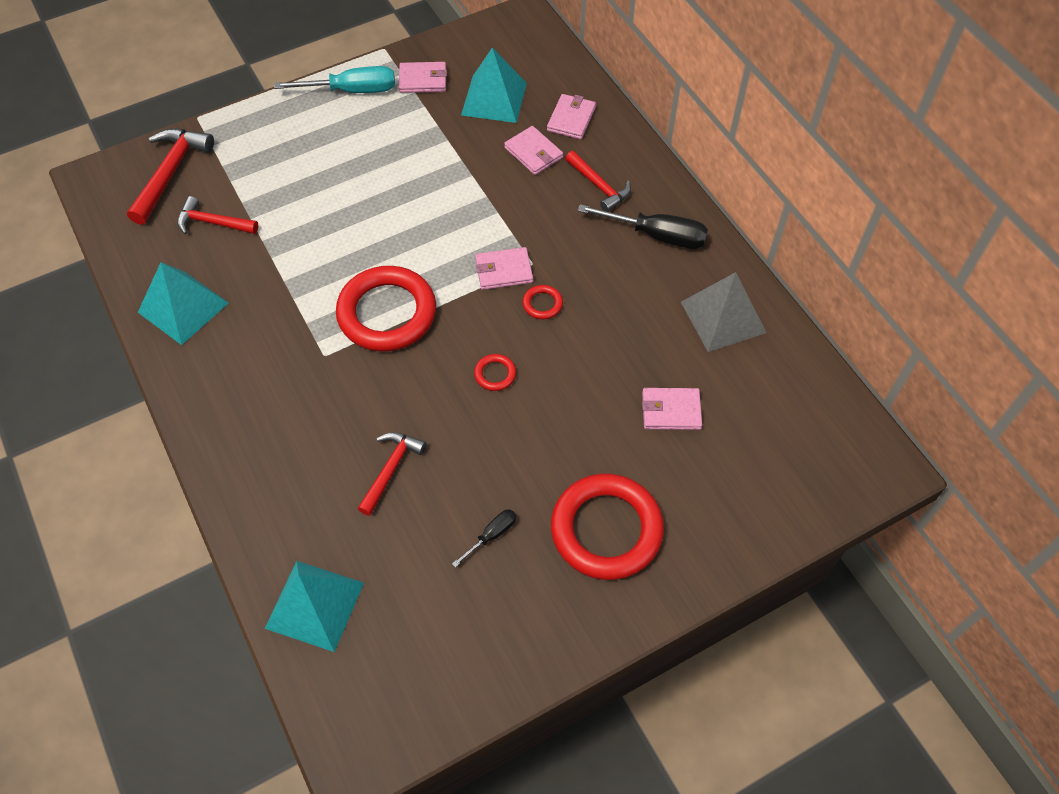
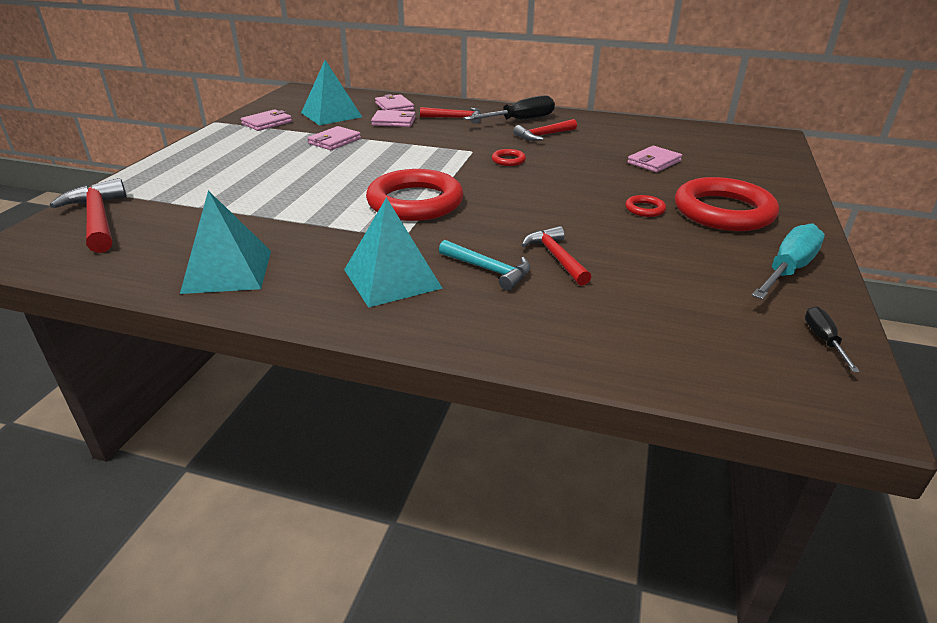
camera: 45 degrees left, 25 degrees down
red hammer [178,196,258,234] -> red hammer moved to [513,119,577,141]
turquoise pyramid [265,561,364,652] -> turquoise pyramid moved to [344,197,443,308]
turquoise screwdriver [274,66,395,93] -> turquoise screwdriver moved to [751,224,825,300]
black screwdriver [452,509,516,567] -> black screwdriver moved to [805,307,860,372]
red ring [474,354,516,391] -> red ring moved to [625,195,666,217]
pink wallet [475,247,533,290] -> pink wallet moved to [308,126,361,150]
grey pyramid [681,272,767,352] -> none
none -> turquoise hammer [439,240,530,291]

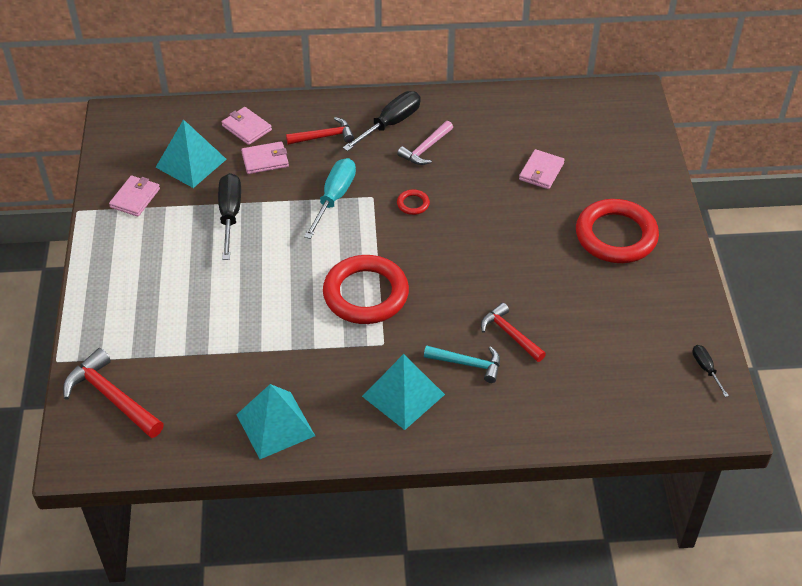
camera: 20 degrees left, 15 degrees up
pink wallet [308,126,361,150] -> black screwdriver [218,173,241,260]
red hammer [513,119,577,141] -> pink hammer [397,121,453,165]
red ring [625,195,666,217] -> none
turquoise screwdriver [751,224,825,300] -> turquoise screwdriver moved to [304,158,356,239]

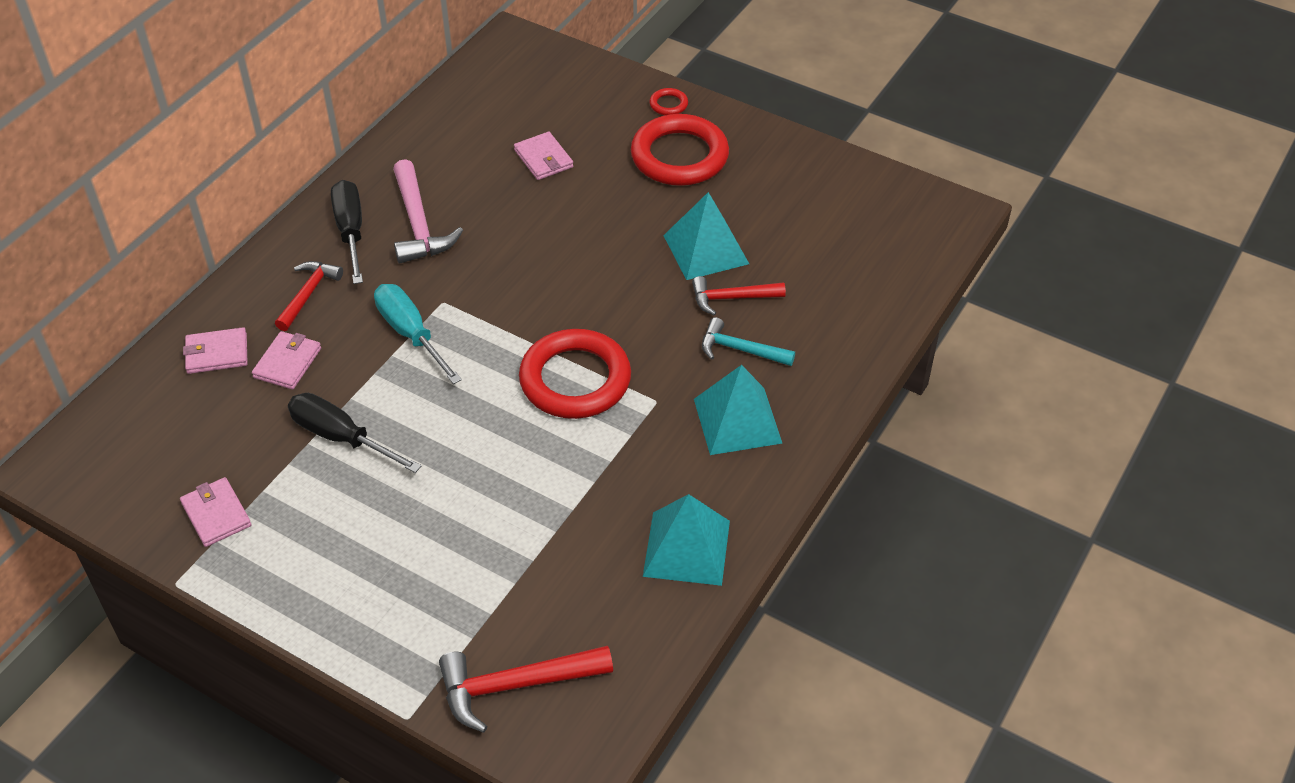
camera: 55 degrees left, 0 degrees up
turquoise pyramid [155,119,227,188] -> turquoise pyramid moved to [663,192,749,280]
pink hammer [397,121,453,165] -> pink hammer [393,159,463,264], size x1.52
red ring [397,189,430,215] -> red ring moved to [649,88,688,115]
turquoise hammer [424,346,500,383] -> turquoise hammer turned 120 degrees counterclockwise [702,317,795,366]
black screwdriver [692,345,729,397] -> none

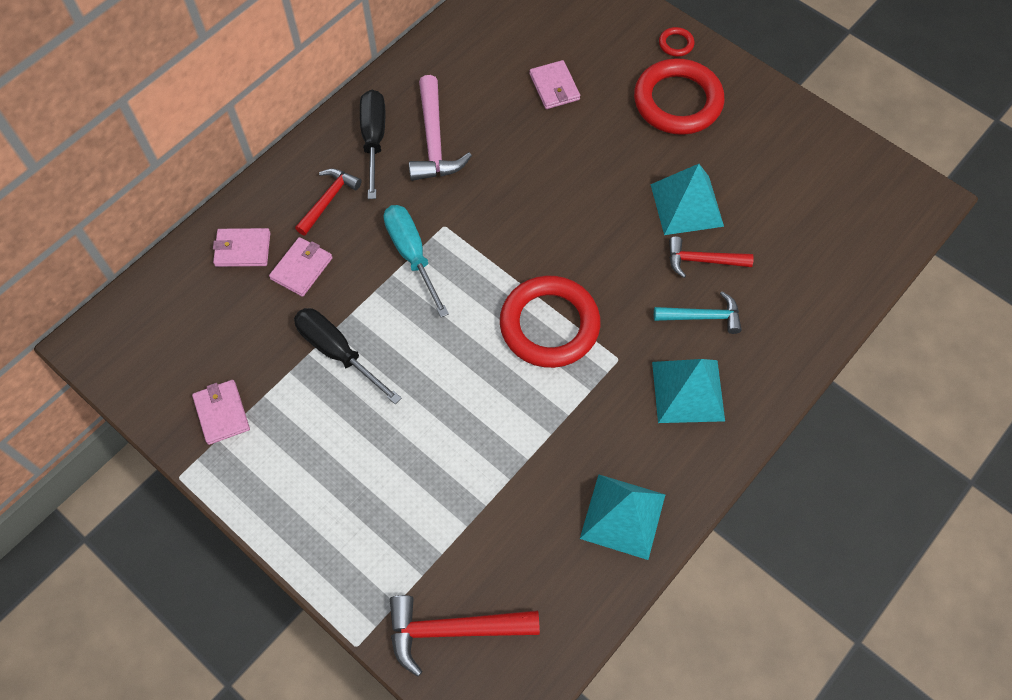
camera: 10 degrees right, 15 degrees up
turquoise hammer [702,317,795,366] -> turquoise hammer turned 150 degrees clockwise [654,291,742,334]

